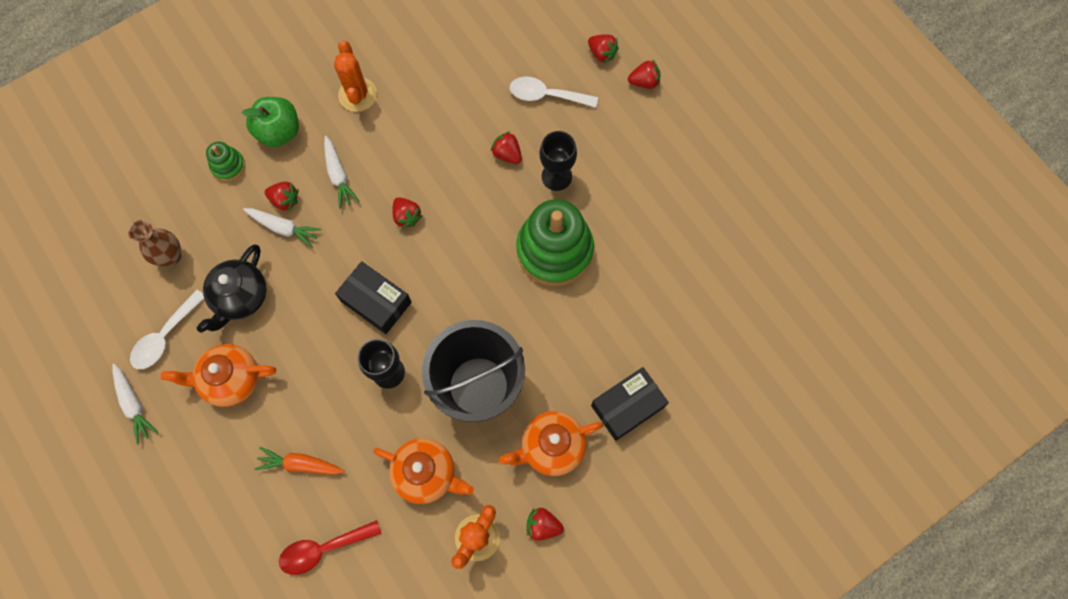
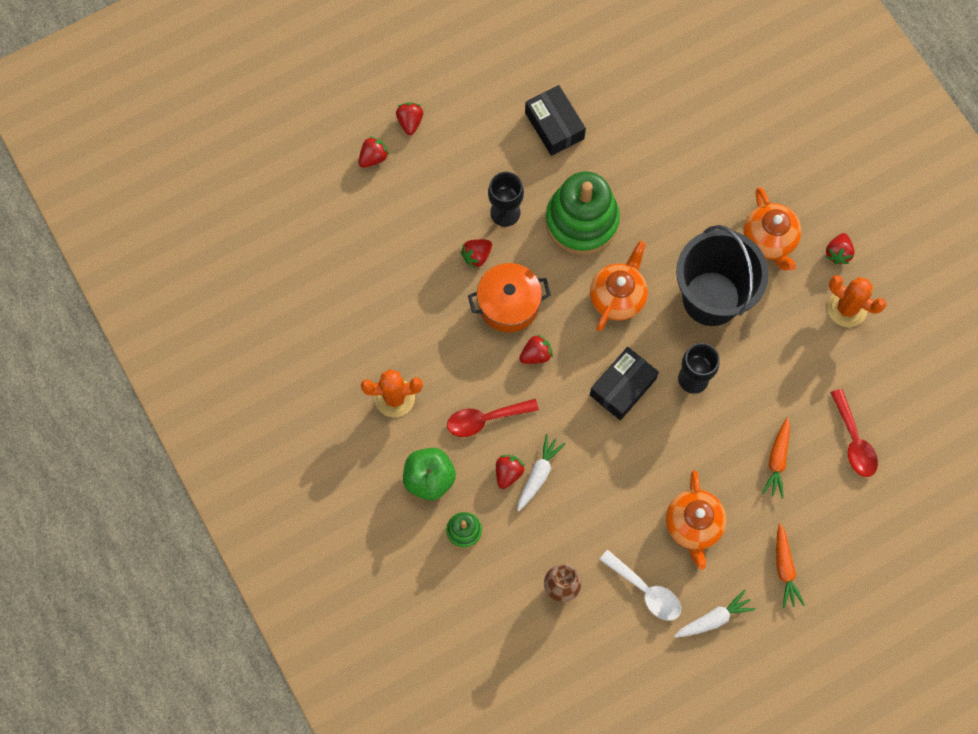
camera: 85 degrees left, 0 degrees up
black teapot [197,245,267,333] -> none
white carrot [324,136,360,209] -> red spoon [447,399,539,437]
orange teapot [373,438,474,504] -> orange teapot moved to [590,241,648,332]
white spoon [510,76,598,108] -> none
black box [591,367,669,441] -> black box moved to [525,85,586,156]
none -> orange pot [468,263,551,332]
none -> orange carrot [776,523,805,609]

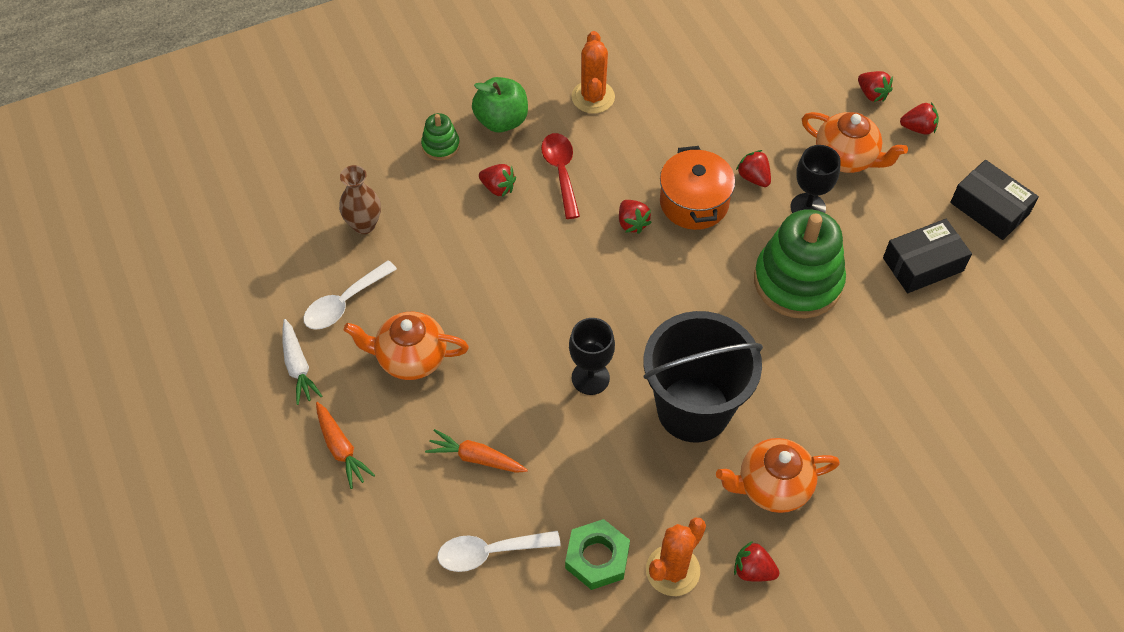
camera: 95 degrees right, 15 degrees down
white carrot [517,434,566,511] -> none
orange teapot [590,241,648,332] -> orange teapot moved to [802,112,908,173]
black box [590,347,659,420] -> black box moved to [950,160,1039,240]
orange carrot [776,523,805,609] -> orange carrot turned 120 degrees counterclockwise [316,402,375,489]
red spoon [830,389,878,477] -> white spoon [437,531,561,572]
none -> green nut [565,519,630,590]

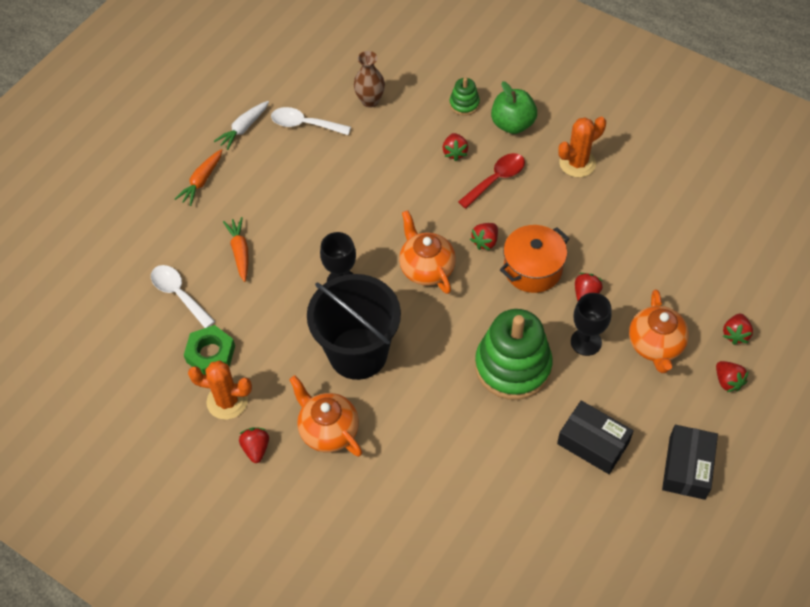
camera: 60 degrees right, 0 degrees up
orange teapot [344,312,469,380] -> orange teapot moved to [399,210,456,294]

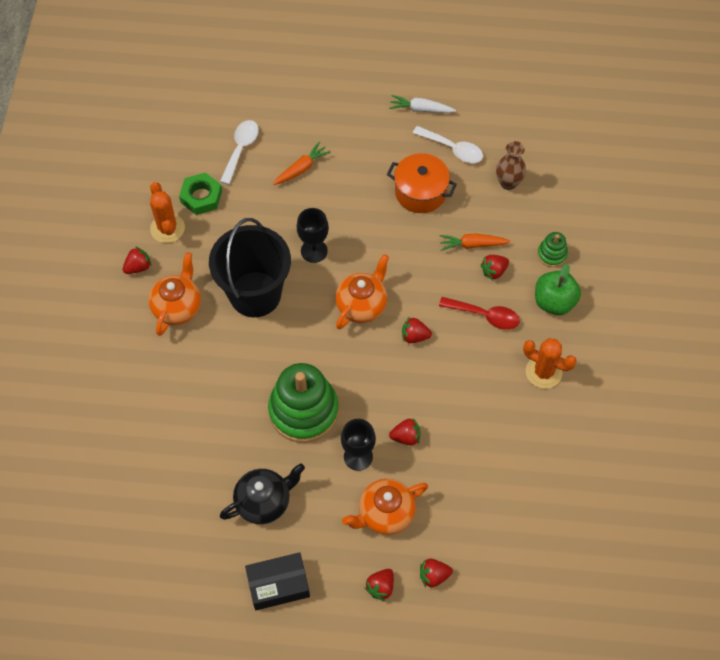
camera: 60 degrees right, 5 degrees up
orange carrot [175,149,222,206] -> orange carrot moved to [439,234,510,251]
white spoon [271,107,351,135] -> white spoon turned 135 degrees clockwise [413,126,483,163]
orange pot [500,225,570,293] -> orange pot moved to [387,153,457,213]
black box [557,401,634,474] -> black teapot [220,463,305,524]

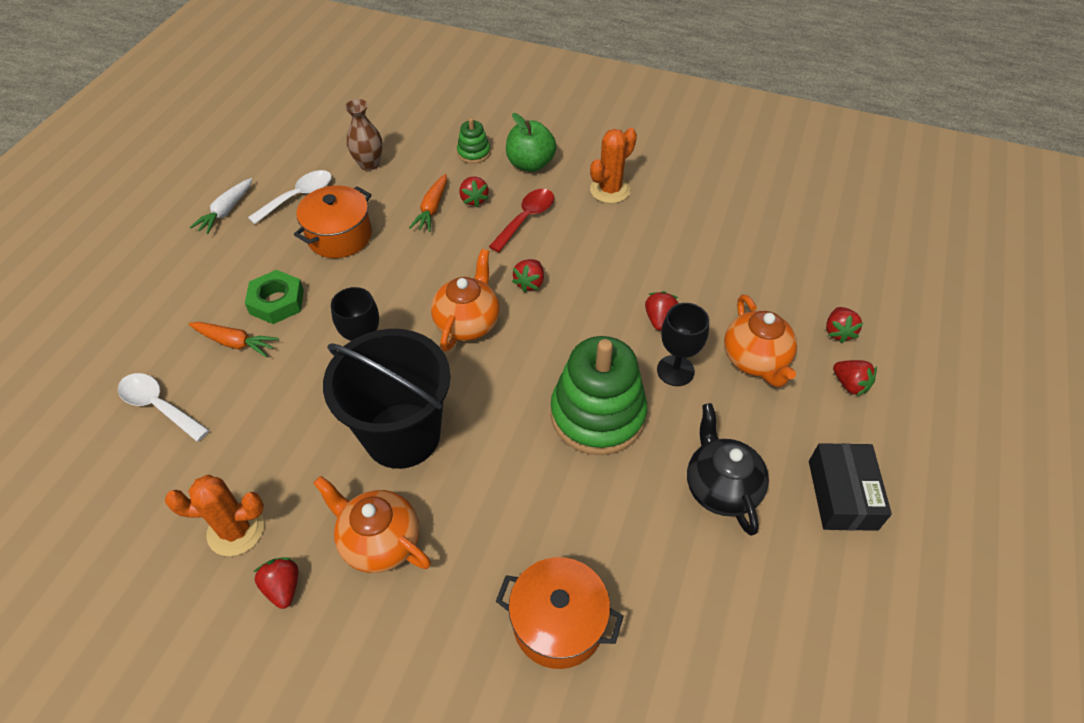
camera: 75 degrees left, 10 degrees down
green nut [179,172,222,215] -> green nut moved to [245,270,304,324]
orange carrot [273,141,331,185] -> orange carrot turned 135 degrees clockwise [188,322,279,358]
orange teapot [335,254,389,329] -> orange teapot turned 60 degrees clockwise [431,249,500,352]
none -> orange pot [496,557,624,669]

